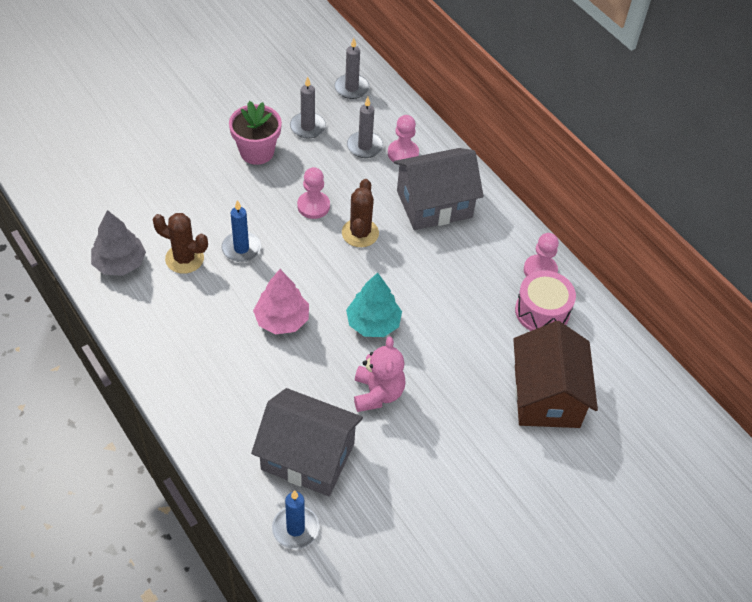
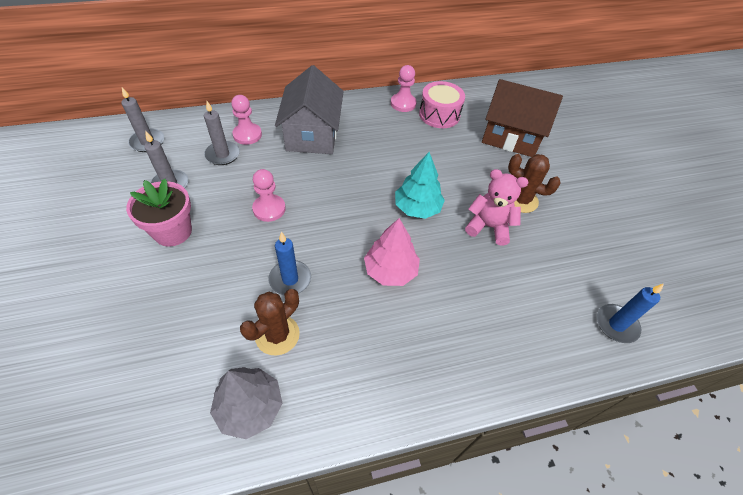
camera: 70 degrees left, 0 degrees up
grey house [251,388,363,496] -> none
brown cactus [342,179,379,247] -> brown cactus moved to [508,154,561,213]

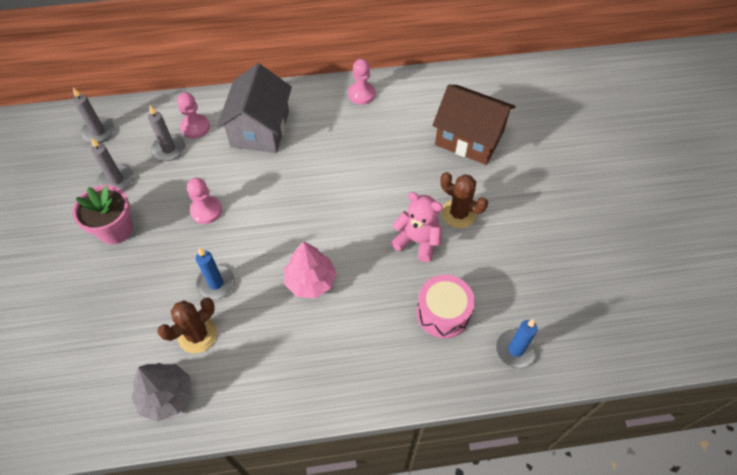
camera: 10 degrees right, 5 degrees up
turquoise tree [395,152,445,219] -> none
pink drum [419,81,465,128] -> pink drum moved to [416,275,475,338]

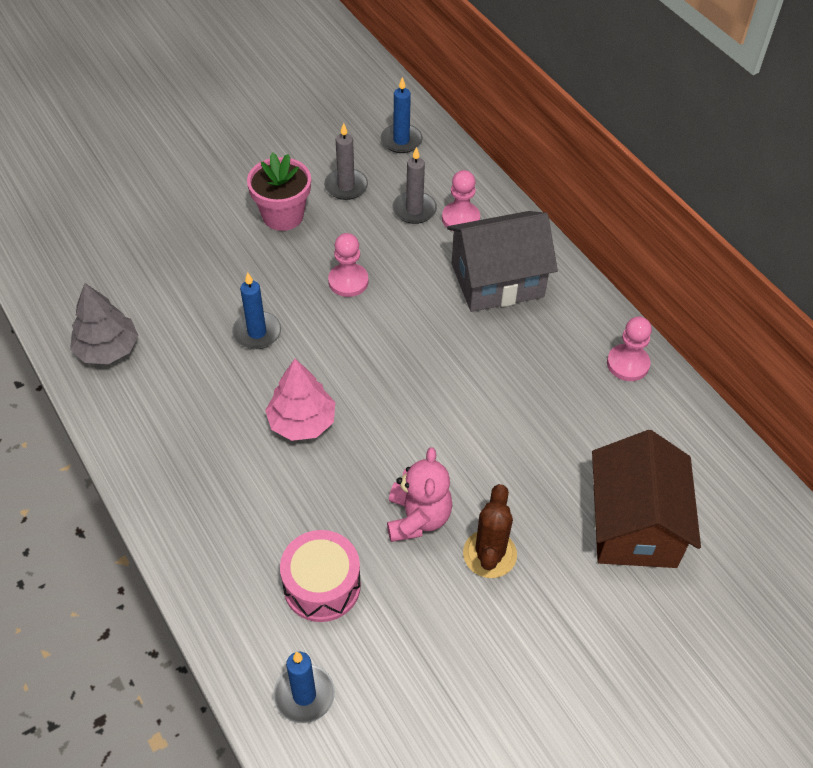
camera: 65 degrees right, 5 degrees down
grey candle [73,88,115,143] -> blue candle [380,77,423,153]
brown cactus [157,297,217,353] -> none

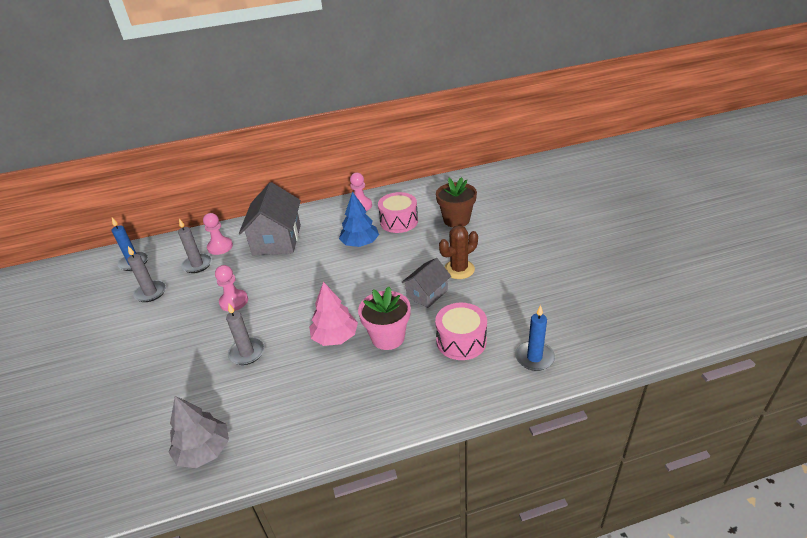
camera: 70 degrees left, 15 degrees down
blue candle [232,272,281,349] -> grey candle [226,304,265,365]
pink flower pot [247,152,311,231] -> pink flower pot moved to [358,287,411,350]
pink teddy bear [387,447,452,542] -> grey house [402,258,451,308]
brown cactus [463,484,517,578] -> brown cactus turned 60 degrees counterclockwise [439,225,478,279]
brown house [592,430,701,568] -> brown flower pot [436,177,477,227]
none -> blue tree [339,192,379,247]
none -> pink drum [378,192,418,233]

